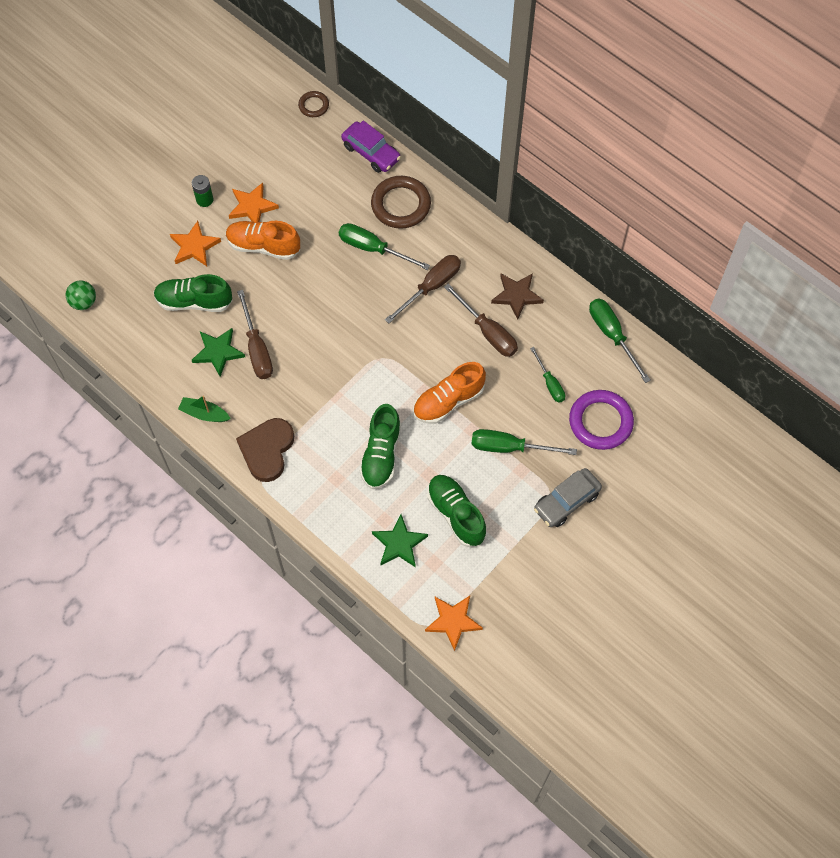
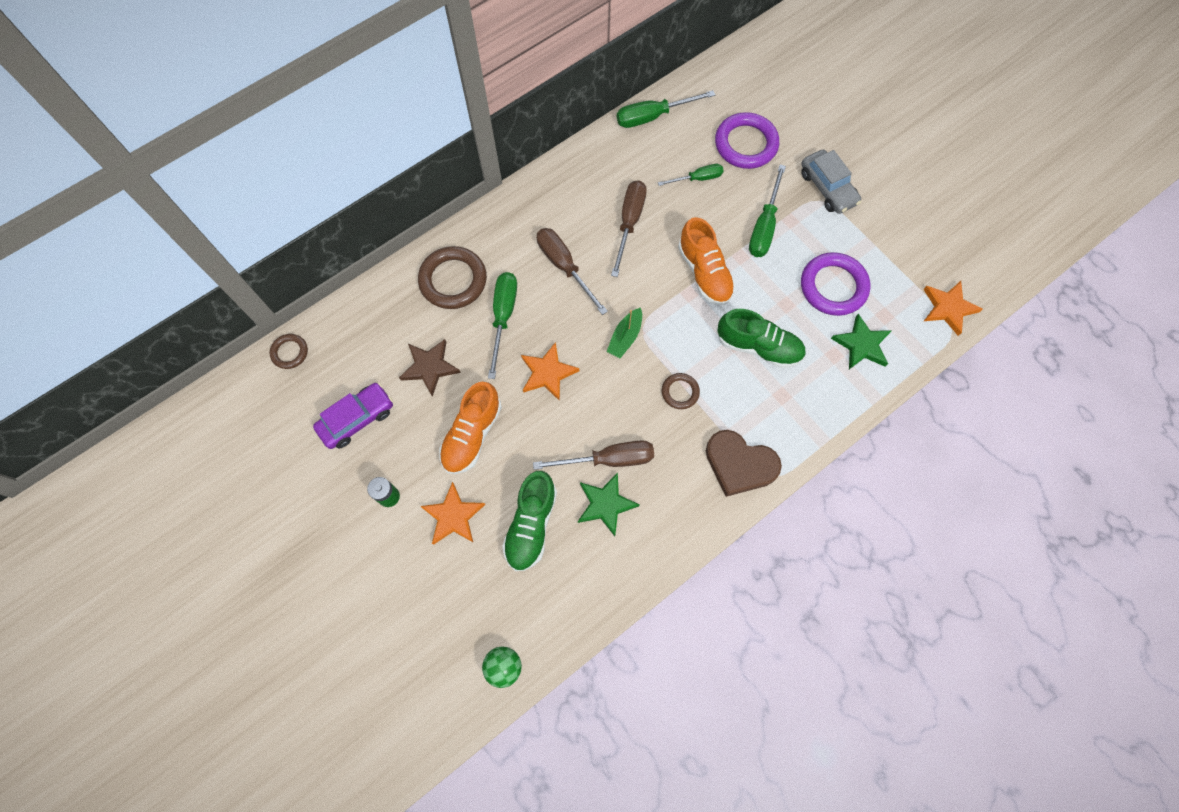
camera: 80 degrees left, 5 degrees up
green boat [178,396,231,422] -> green boat moved to [607,308,642,358]
orange star [229,183,279,223] -> orange star moved to [521,342,579,401]
green screwdriver [339,223,430,270] -> green screwdriver turned 150 degrees clockwise [488,272,517,379]
purple car [341,121,401,173] -> purple car moved to [313,383,393,449]
green shoe [427,475,486,547] -> purple ring [801,252,871,316]
brown screwdriver [444,283,518,357] -> brown screwdriver turned 45 degrees counterclockwise [611,180,647,277]
brown star [491,273,544,320] -> brown star moved to [399,339,461,397]
none -> brown ring [662,373,700,409]

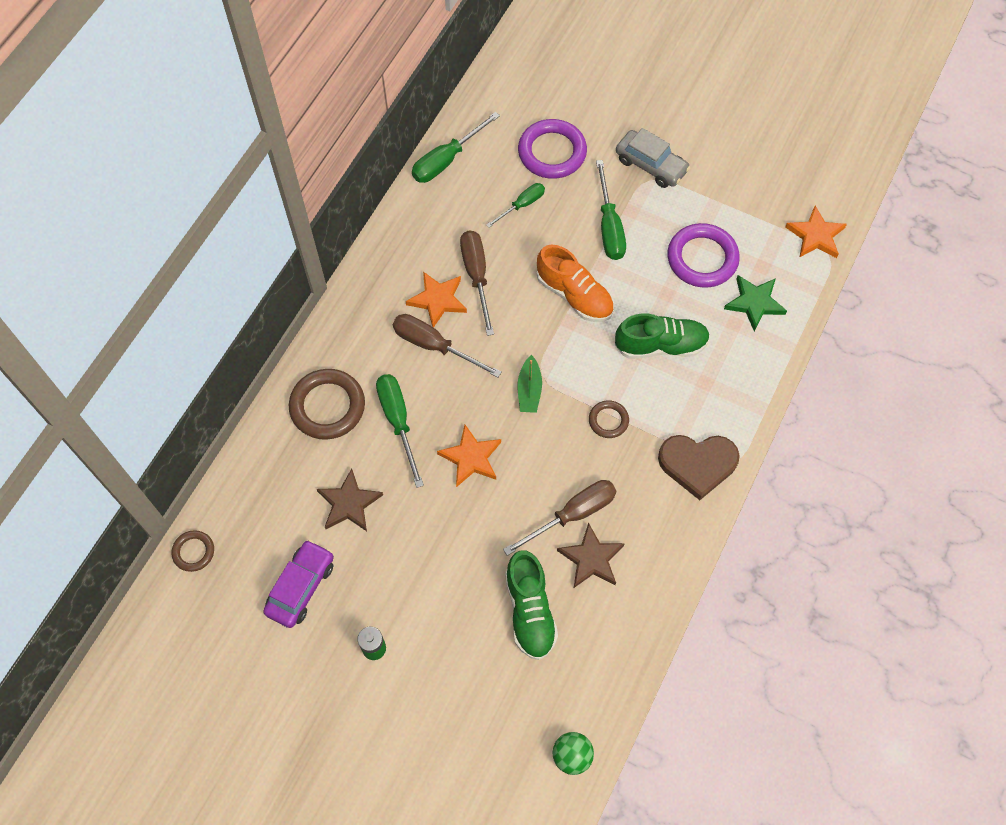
camera: 25 degrees left, 5 degrees down
orange star [420,482,485,545] -> orange star moved to [406,272,467,328]
orange shoe [439,382,502,474] -> none
green star [578,472,640,536] -> brown star [557,522,625,588]

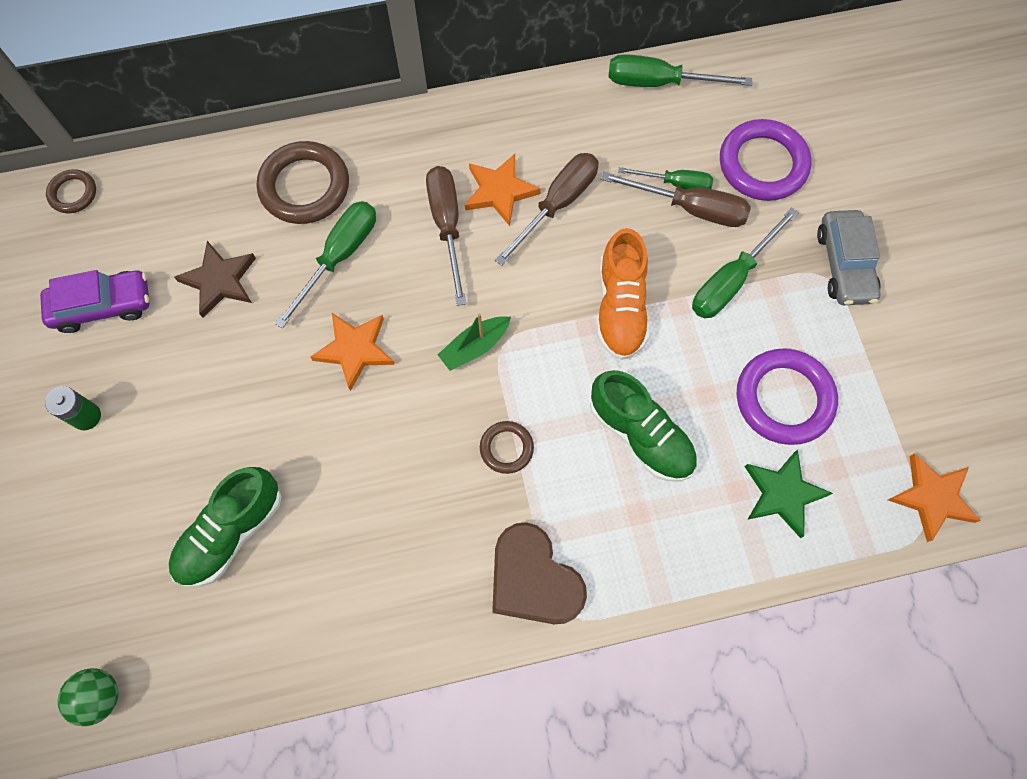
camera: 50 degrees right, 5 degrees up
brown screwdriver [503,480,616,556] -> brown screwdriver moved to [601,172,751,227]
brown star [557,522,625,588] -> none

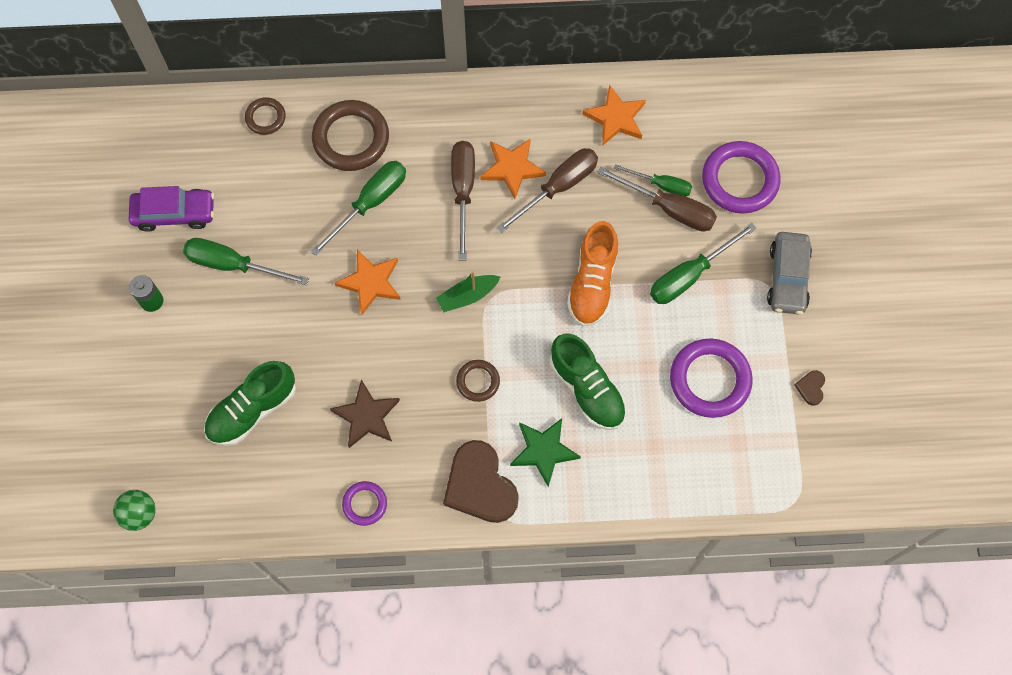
camera: 10 degrees right, 0 degrees up
brown ring [46,169,96,213] -> brown ring moved to [245,97,286,135]
brown star [174,241,256,318] -> brown star moved to [330,379,400,448]
green screwdriver [609,54,752,87] -> green screwdriver moved to [183,238,309,285]
green star [745,450,833,538] -> green star moved to [510,418,581,487]
orange star [888,453,981,542] -> orange star moved to [582,85,646,146]
none -> purple ring [342,481,387,526]
none -> brown heart [794,370,825,405]

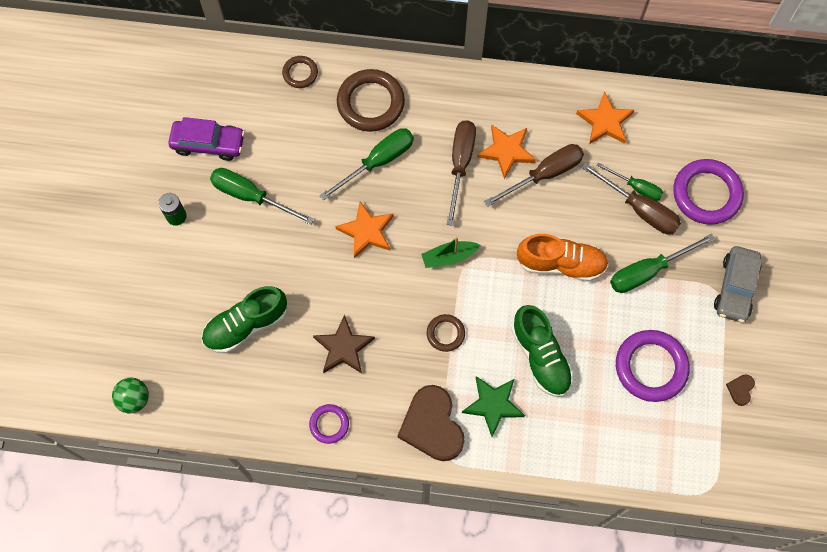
camera: 10 degrees right, 0 degrees up
orange shoe [567,221,618,327] -> orange shoe turned 105 degrees counterclockwise [517,234,609,282]

